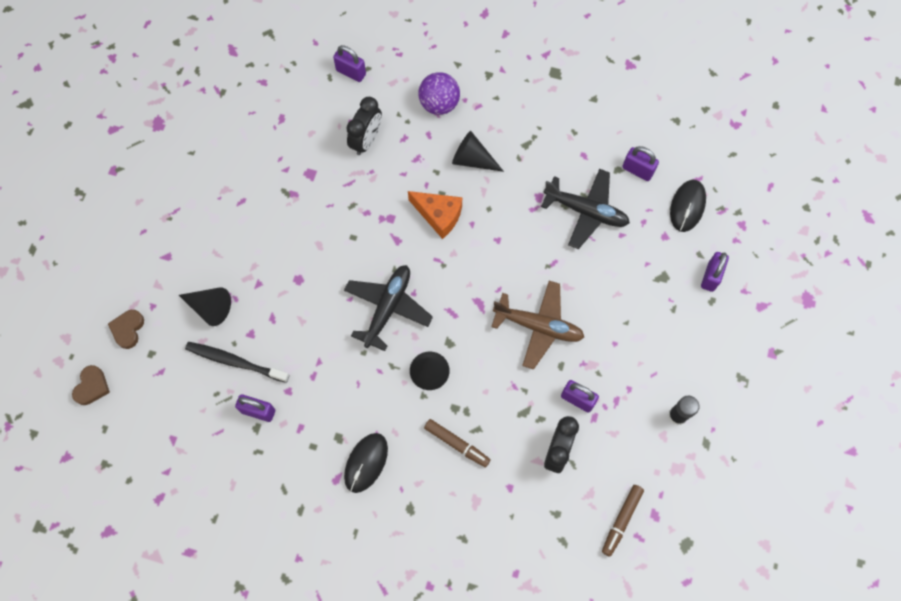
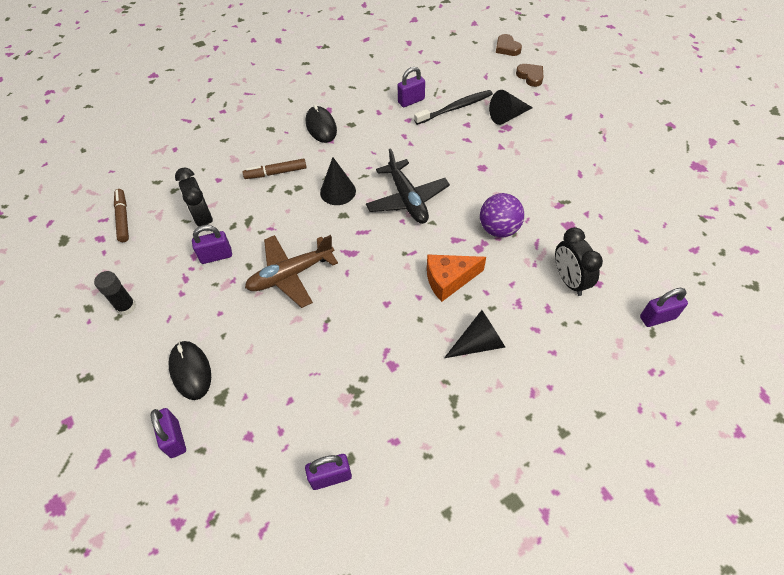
camera: 135 degrees right, 15 degrees down
purple ball [418,72,460,115] -> purple ball moved to [480,193,524,238]
black plane [541,169,630,249] -> none
black mouse [670,179,706,232] -> black mouse moved to [169,341,211,400]

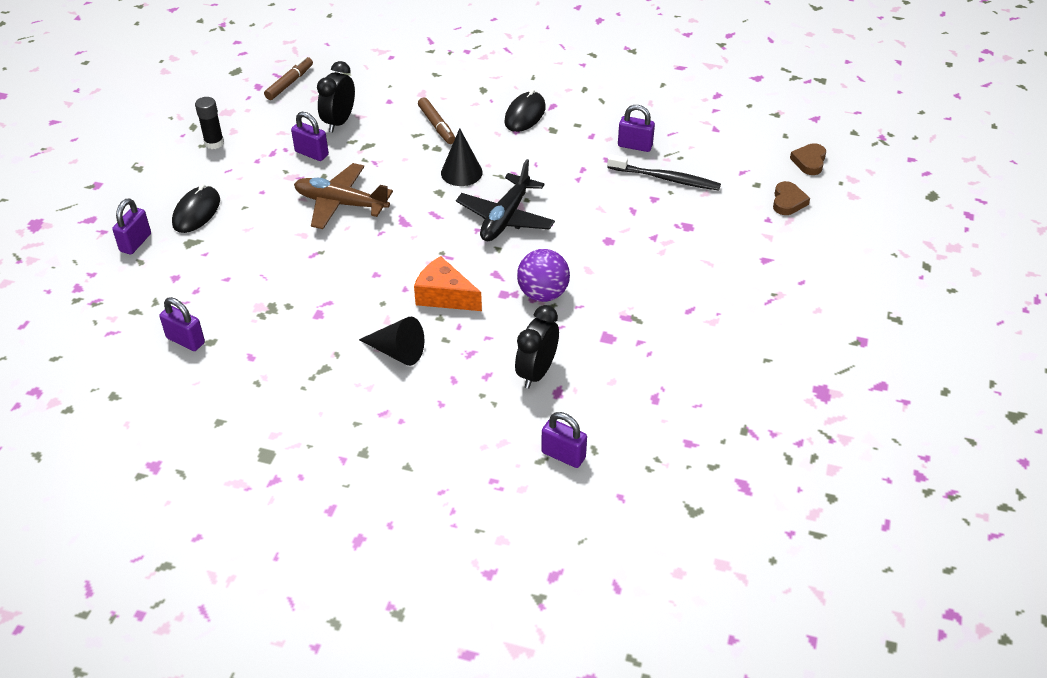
camera: 45 degrees right, 10 degrees down
brown marker [243,158,307,179] -> brown marker turned 150 degrees counterclockwise [418,97,455,144]
black cone [489,90,533,125] -> none

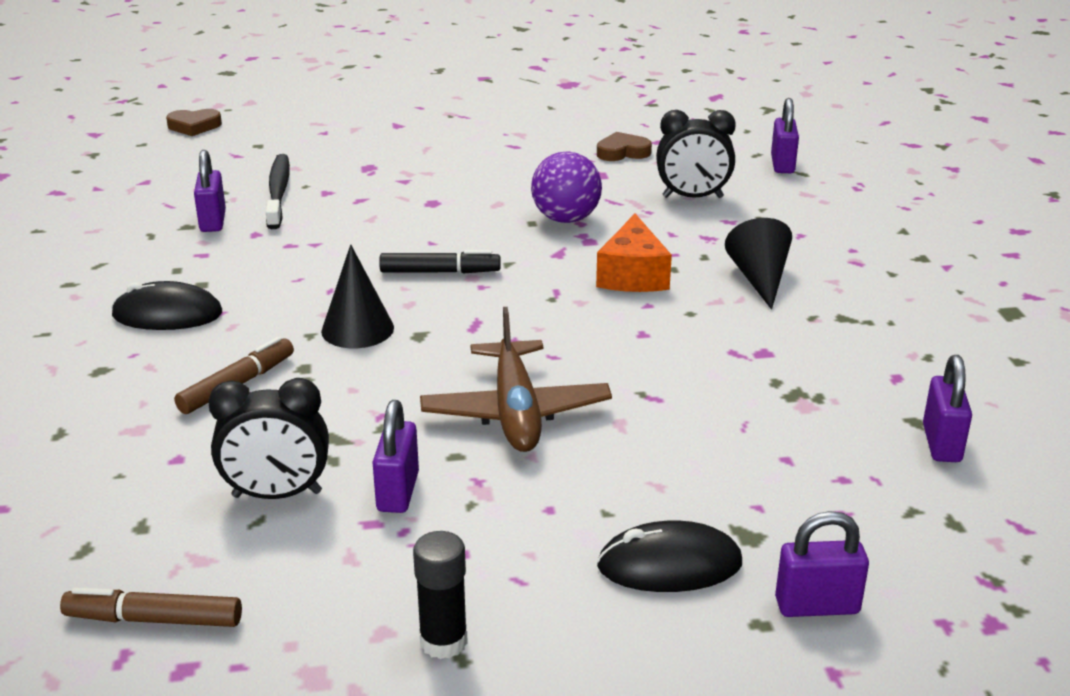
camera: 115 degrees left, 15 degrees down
black plane [456,159,555,241] -> black marker [379,250,501,274]
brown heart [773,181,810,215] -> brown heart moved to [597,132,652,161]

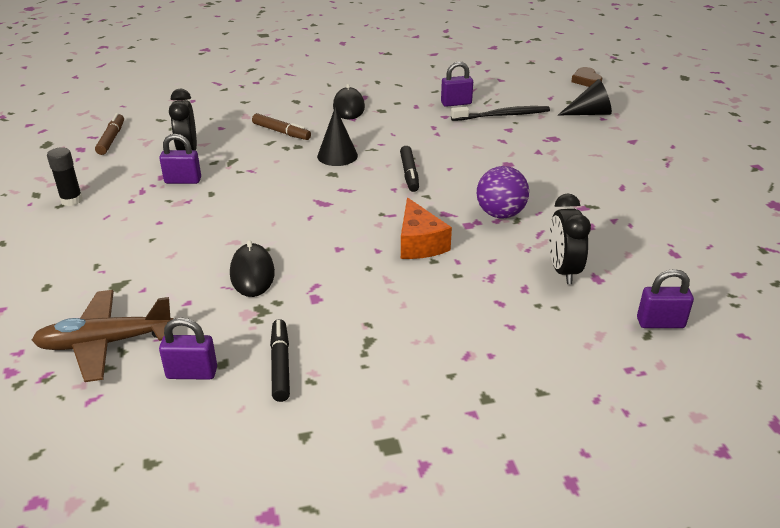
camera: 85 degrees right, 5 degrees up
brown plane [420,307,612,452] -> brown plane moved to [32,290,174,382]
orange cheese [596,213,672,292] -> orange cheese turned 105 degrees counterclockwise [401,198,452,259]
brown heart [597,132,652,161] -> none
black mouse [597,521,742,592] -> black mouse moved to [230,240,275,297]
black cone [725,218,792,310] -> black cone moved to [558,79,612,115]
purple padlock [775,511,869,617] -> none
none -> black marker [270,319,290,402]

